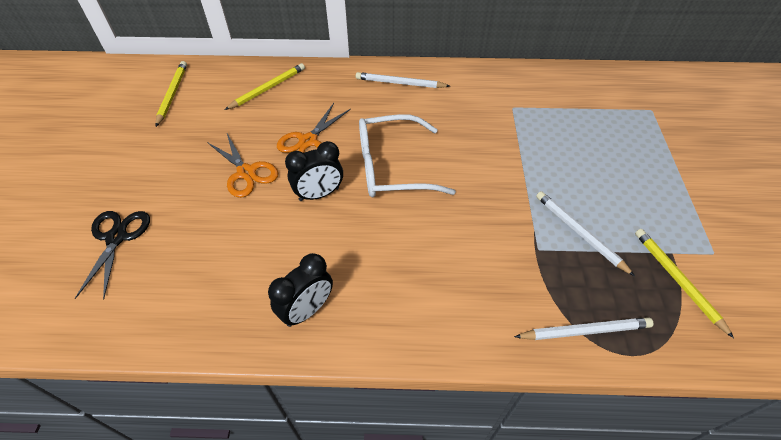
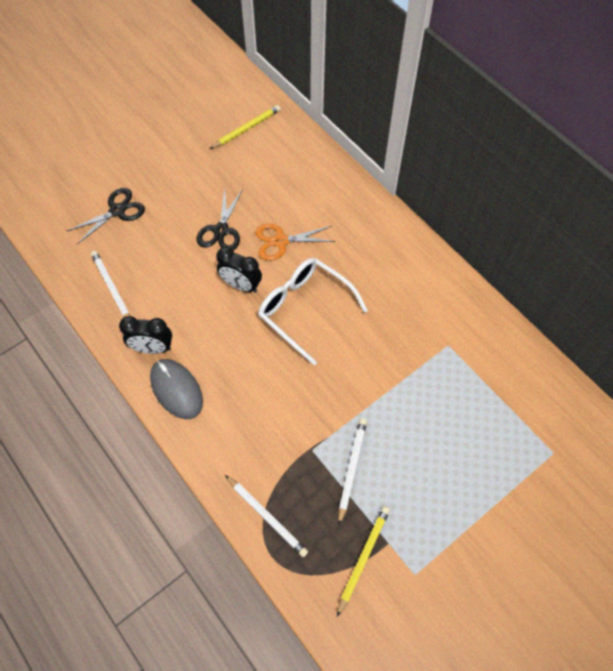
camera: 50 degrees right, 10 degrees up
orange scissors [207,134,278,198] -> black scissors [197,188,243,251]
yellow pencil [224,63,305,110] -> none
white pencil [356,72,450,88] -> white pencil moved to [91,251,130,317]
none -> grey mouse [150,359,203,419]

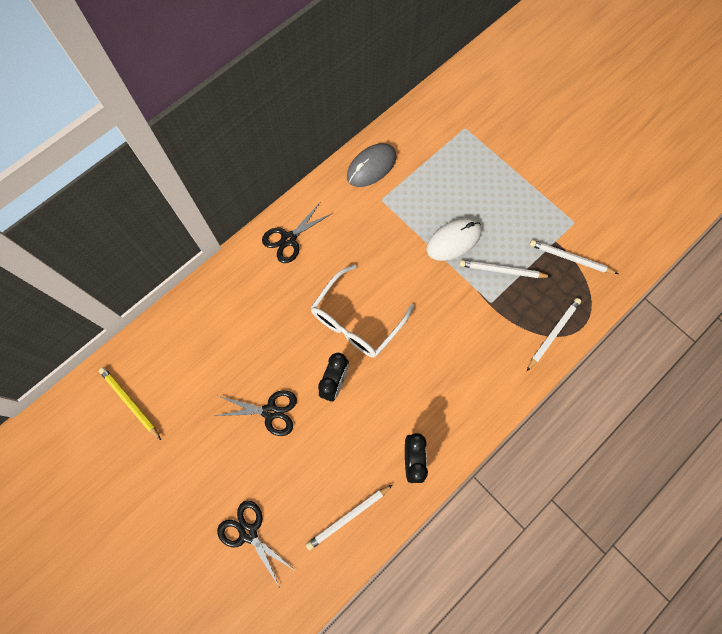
camera: 95 degrees left, 10 degrees up
grey mouse [150,359,203,419] -> grey mouse moved to [347,143,397,187]
orange scissors [255,223,335,261] -> none
yellow pencil [337,506,390,616] -> white pencil [530,240,618,274]
none -> black scissors [262,203,333,263]
none -> white mouse [427,218,481,261]

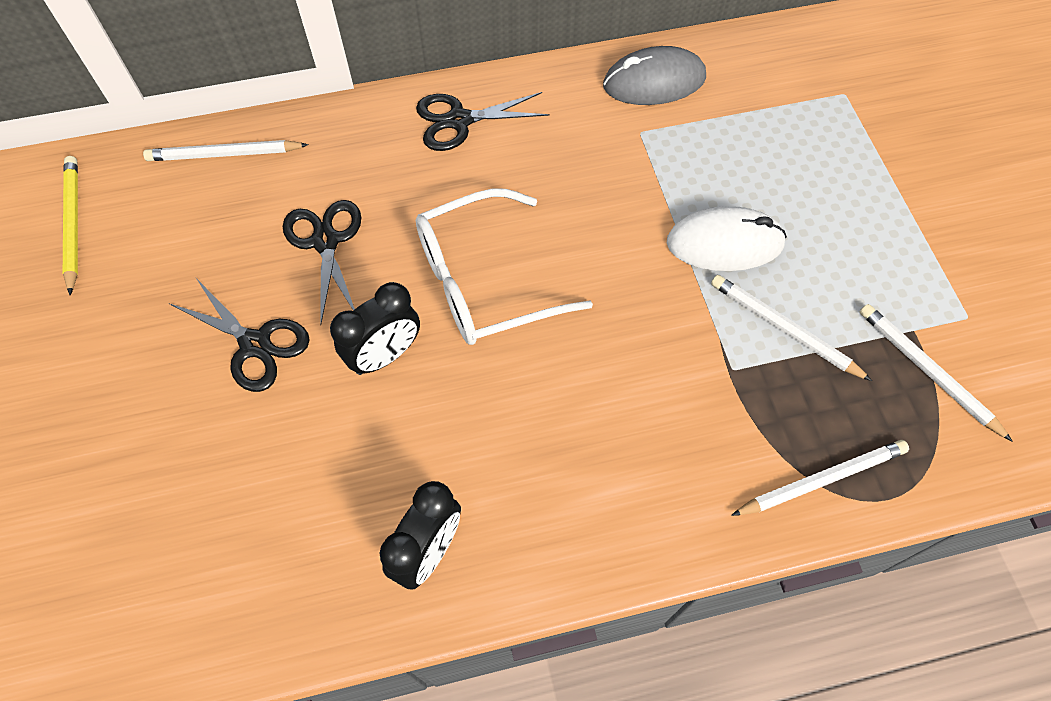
camera: 30 degrees right, 10 degrees down
black scissors [217,500,296,588] -> black scissors moved to [283,200,361,325]
white pencil [306,485,392,550] -> white pencil moved to [143,140,309,161]

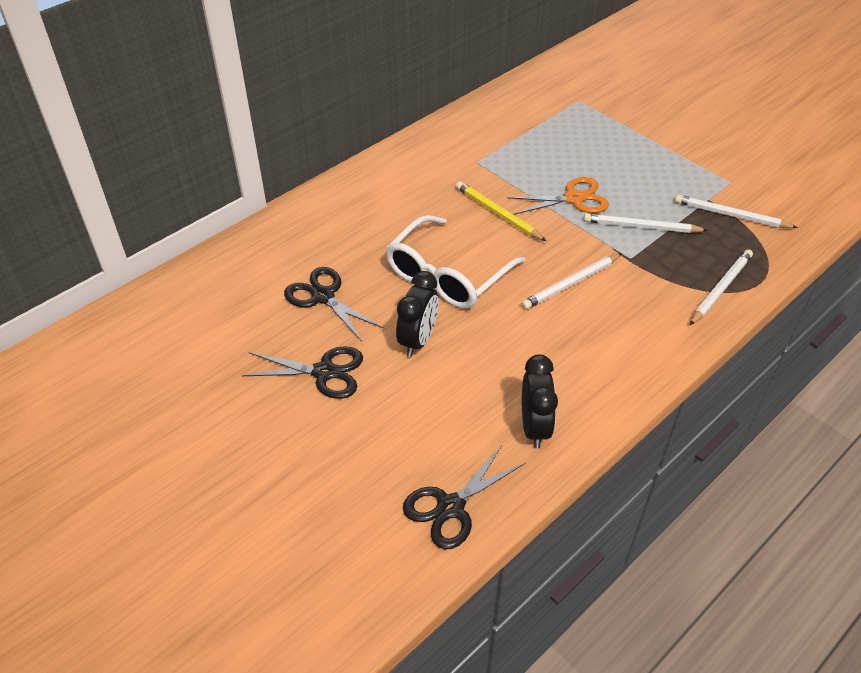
camera: 30 degrees left, 15 degrees down
yellow pencil [63,156,78,295] -> yellow pencil moved to [456,181,546,241]
white pencil [143,140,309,161] -> white pencil moved to [521,253,622,310]
black scissors [416,92,550,151] -> black scissors moved to [403,444,526,549]
grey mouse [603,46,706,105] -> none
white mouse [667,206,787,271] -> orange scissors [507,177,609,215]

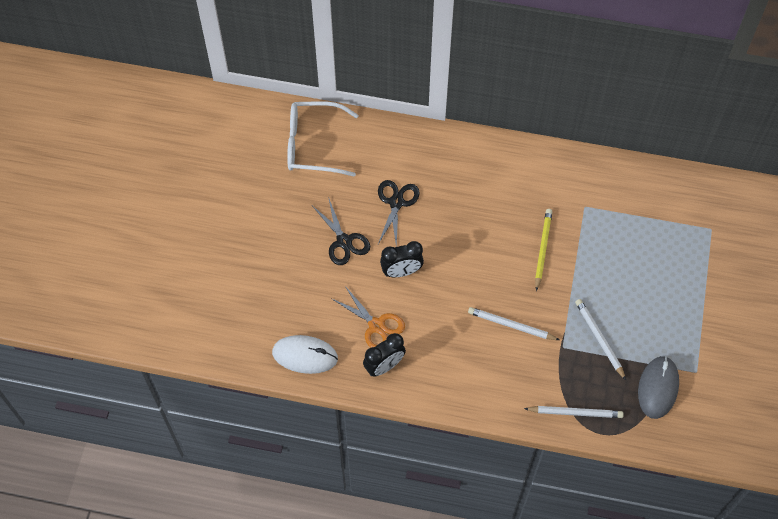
camera: 55 degrees right, 15 degrees up
white glasses [385,215,526,309] -> white glasses moved to [287,101,359,177]
black scissors [403,444,526,549] -> white mouse [272,335,338,374]
orange scissors [507,177,609,215] -> orange scissors moved to [331,286,405,348]
white pencil [674,194,798,228] -> grey mouse [638,356,679,419]

